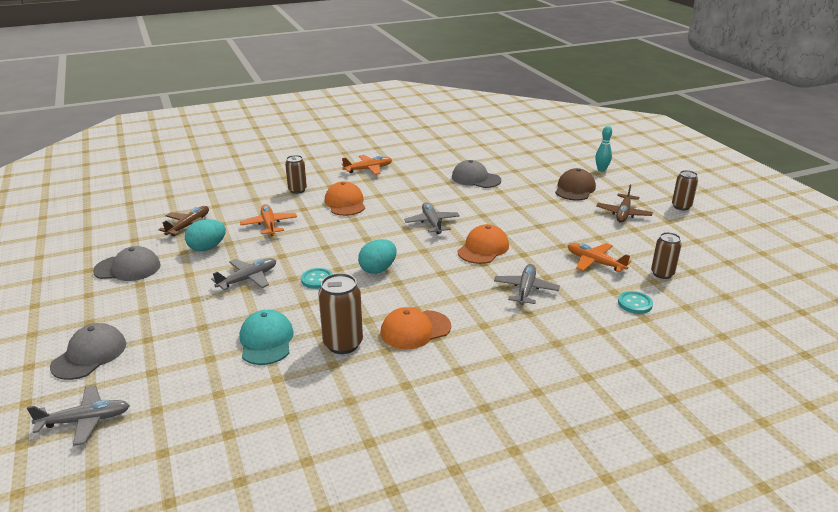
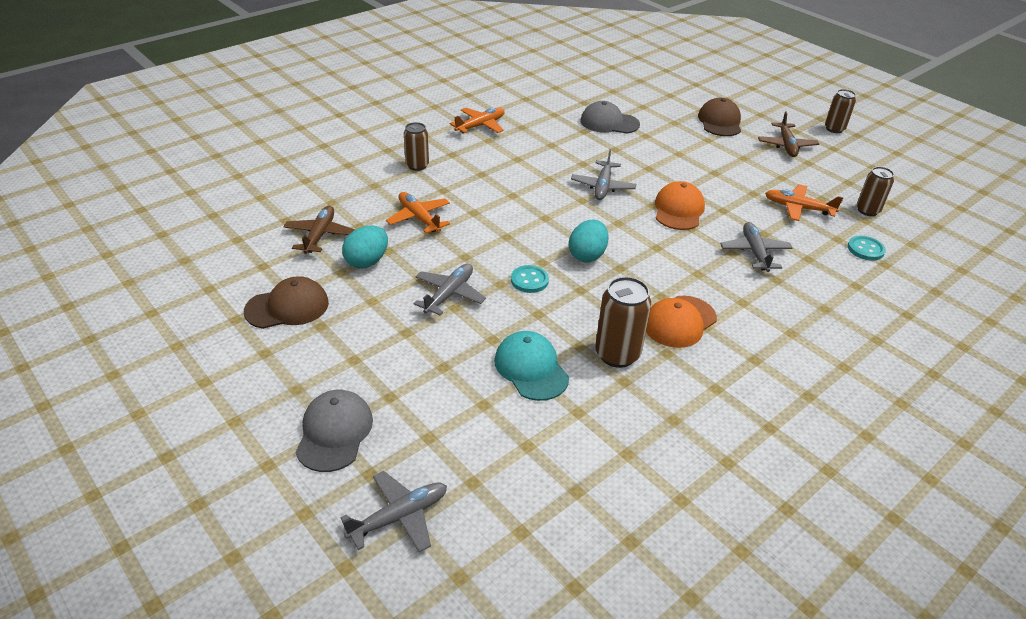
camera: 20 degrees left, 10 degrees up
grey cap [93,246,161,281] -> brown cap [244,276,329,329]
orange cap [325,181,365,216] -> none
grey plane [404,202,460,234] -> grey plane turned 135 degrees counterclockwise [571,149,636,200]
turquoise bowling pin [595,126,612,172] -> none

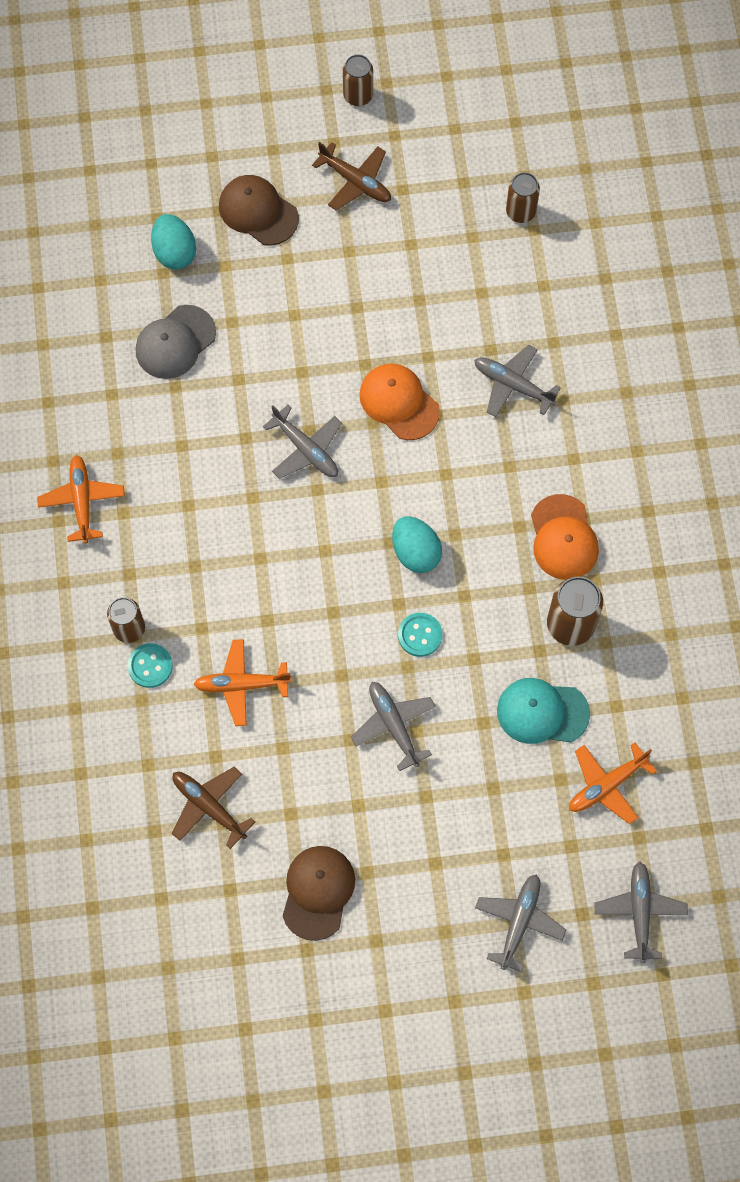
camera: 55 degrees left, 30 degrees up
grey cap [295,390,373,472] -> grey plane [475,874,566,972]
turquoise egg [342,226,388,269] -> turquoise egg moved to [151,214,196,270]
orange plane [765,184,844,221] -> orange plane moved to [569,742,657,824]
turquoise button [847,236,886,261] -> turquoise button moved to [127,643,173,688]

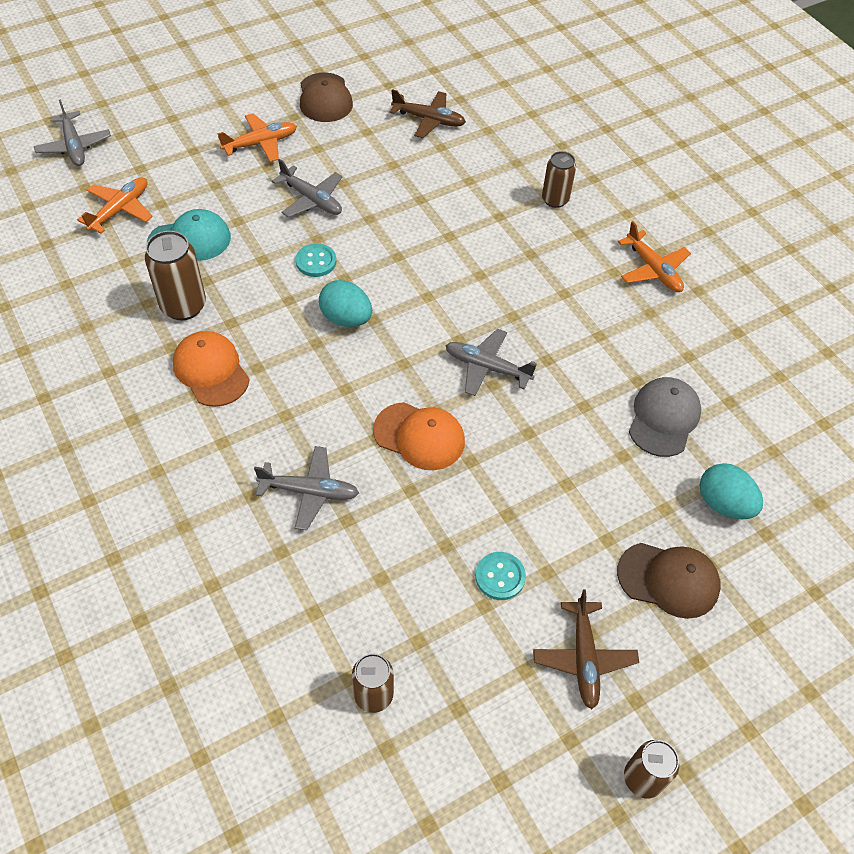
camera: 155 degrees right, 15 degrees down
turquoise button [127,643,173,688] -> turquoise button moved to [475,552,526,600]
orange plane [194,639,291,726] -> orange plane moved to [217,113,297,162]
brown plane [312,142,391,210] -> brown plane turned 105 degrees counterclockwise [533,589,639,709]
grey plane [475,874,566,972] -> none

